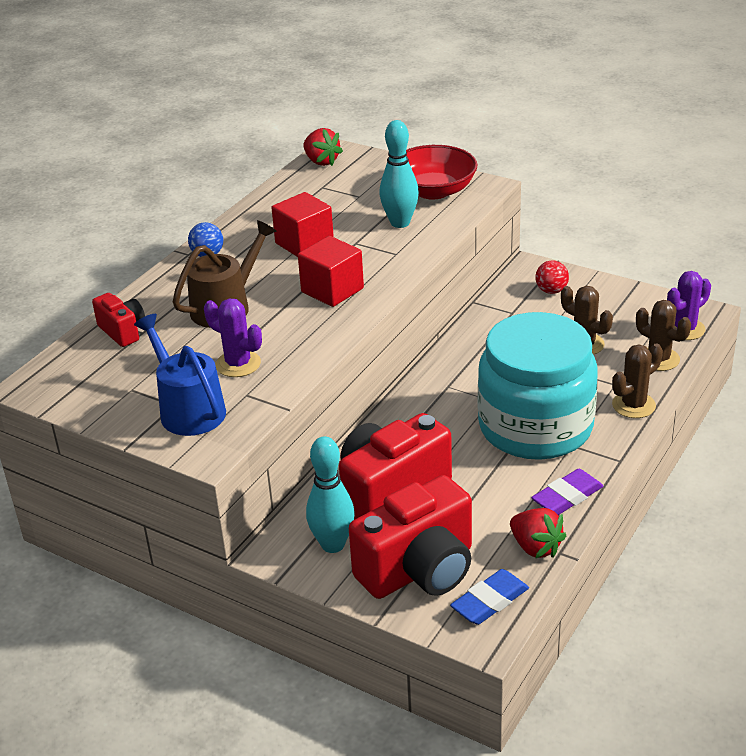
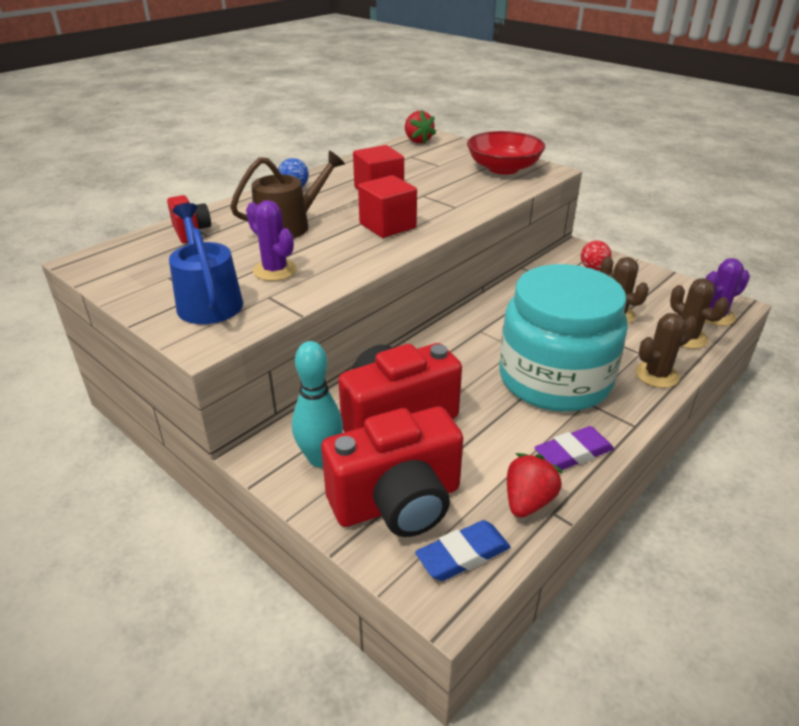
camera: 10 degrees right, 0 degrees up
turquoise bowling pin [379,120,419,228] -> none
red strawberry [510,508,566,558] -> red strawberry turned 120 degrees counterclockwise [507,453,563,518]

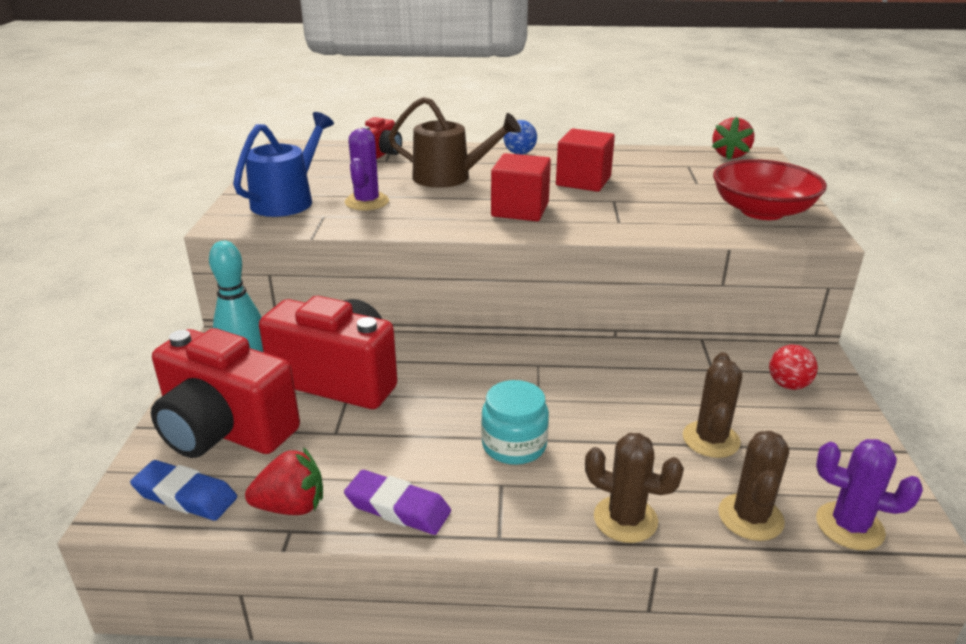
camera: 50 degrees right, 5 degrees down
turquoise jar [499,264,628,412] -> turquoise jar [481,380,549,465], size x0.44

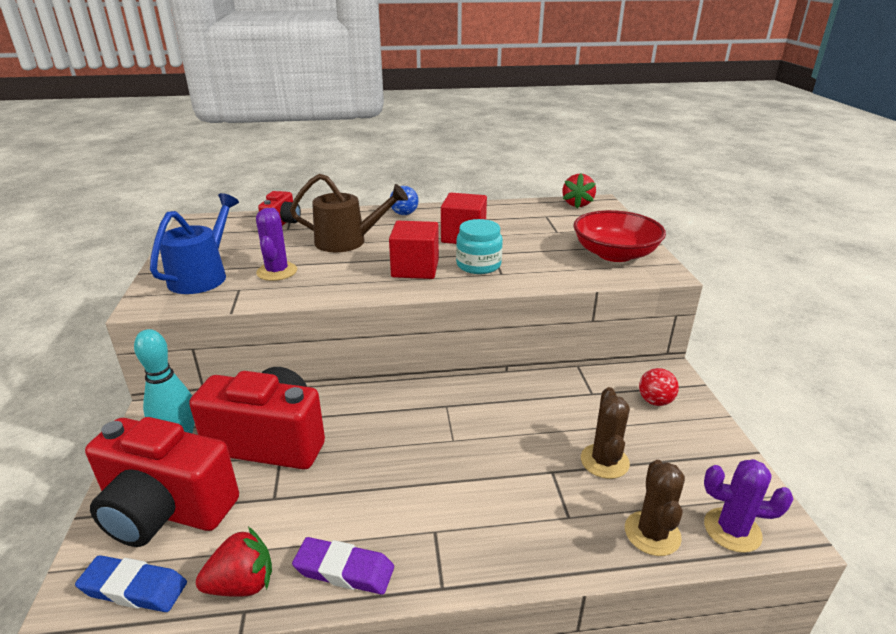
camera: 10 degrees left, 0 degrees up
turquoise jar [481,380,549,465] -> turquoise jar moved to [456,219,503,274]
brown cactus [585,433,684,543] -> none

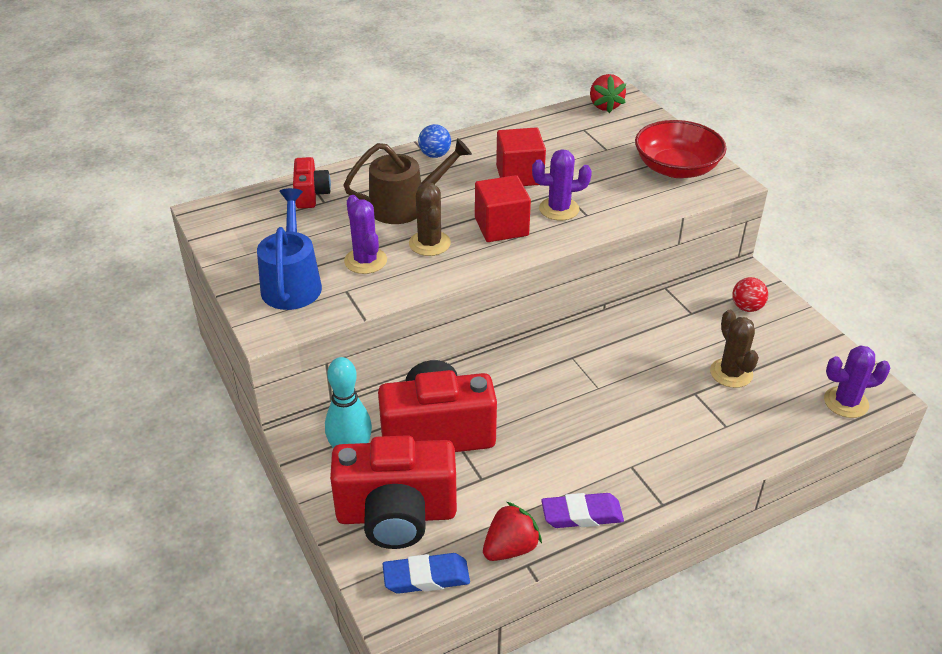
camera: 20 degrees left, 10 degrees up
turquoise jar [456,219,503,274] -> purple cactus [532,149,592,221]
brown cactus [625,460,685,556] -> brown cactus moved to [409,183,451,256]

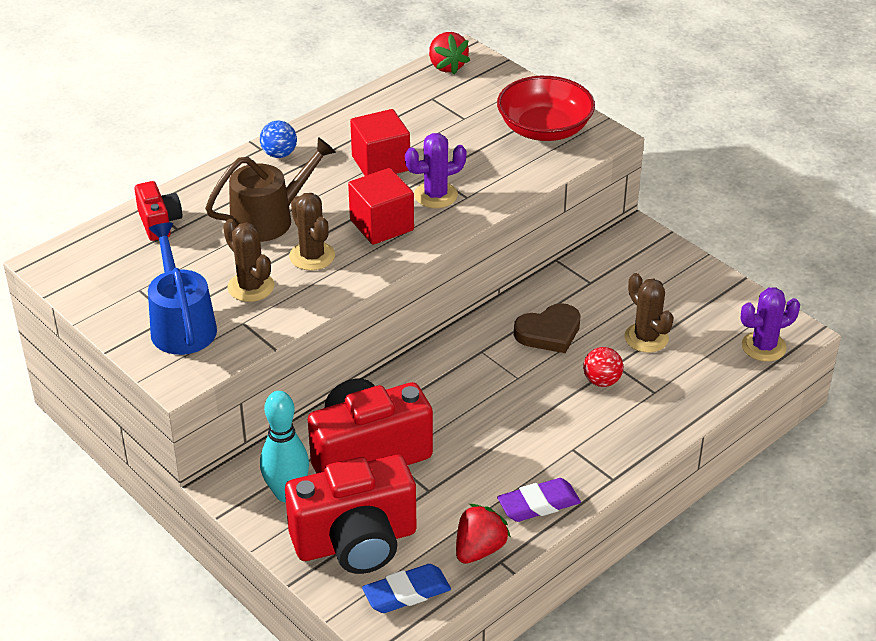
camera: 15 degrees left, 0 degrees up
purple cactus [344,195,387,274] -> brown cactus [223,219,274,302]
red ball [732,277,768,312] -> red ball moved to [583,347,623,387]
none -> brown heart [514,303,581,353]

